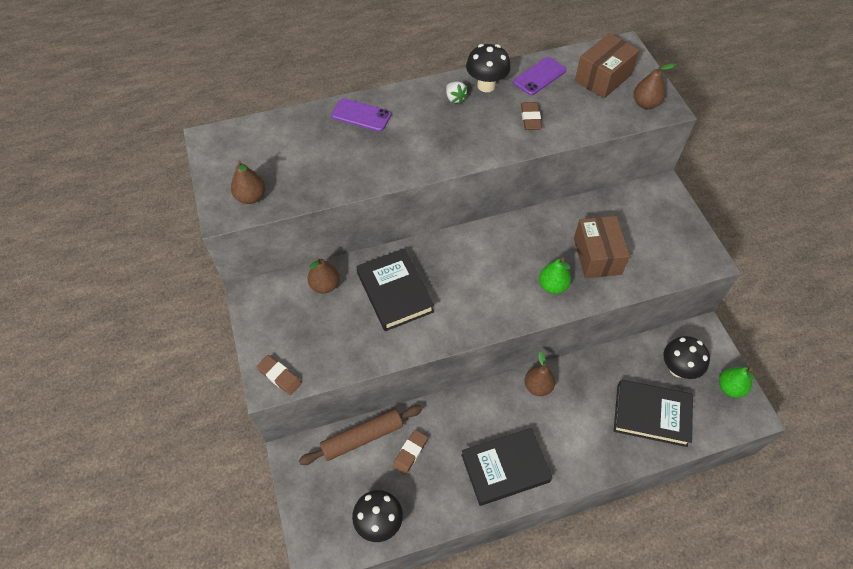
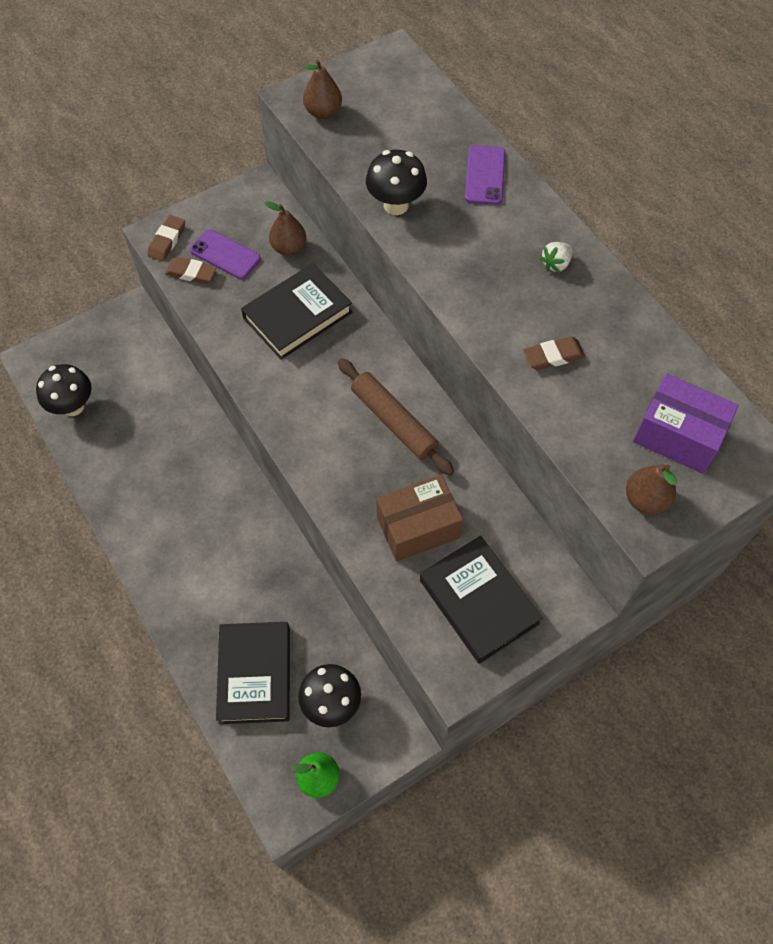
camera: 75 degrees right, 5 degrees up
brown rolling pin [299,405,422,465] -> brown rolling pin moved to [338,358,454,476]
brown eraser [392,430,428,475] -> brown eraser moved to [165,257,217,284]
black book [461,428,552,506] -> black book moved to [420,536,543,664]
black mushroom [466,44,511,92] -> black mushroom moved to [366,150,427,215]
purple phone [513,57,566,95] -> purple phone moved to [190,229,261,279]
brown pear [524,351,555,396] -> none
green pear [539,258,571,294] -> none
brown box [575,33,640,98] -> purple box [633,374,739,474]

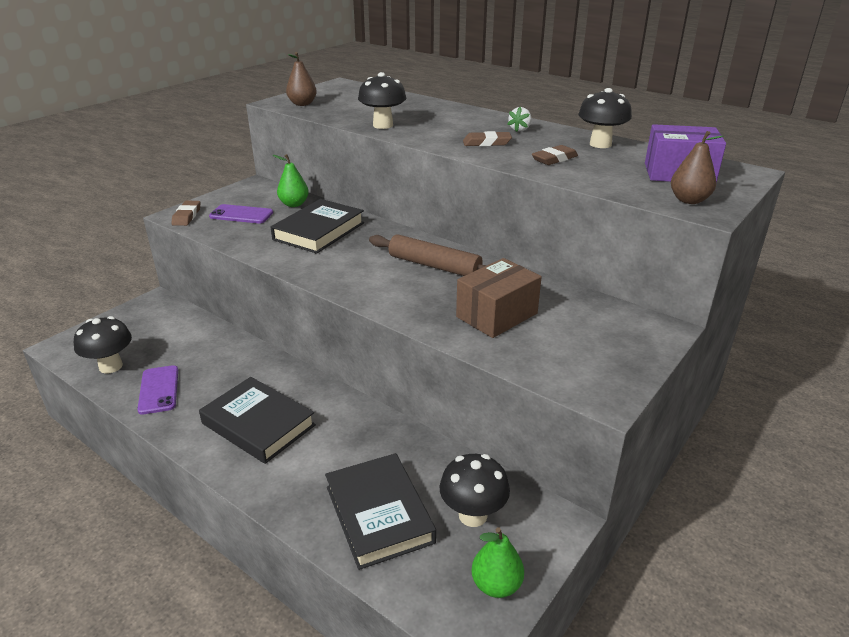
camera: 20 degrees left, 30 degrees down
brown eraser [165,257,217,284] -> brown eraser moved to [463,131,512,146]
brown pear [265,201,307,256] -> green pear [273,154,309,207]
black book [420,536,543,664] -> black book moved to [199,377,316,464]
purple phone [465,145,505,205] -> purple phone moved to [137,365,178,415]
none -> black mushroom [578,88,632,148]

